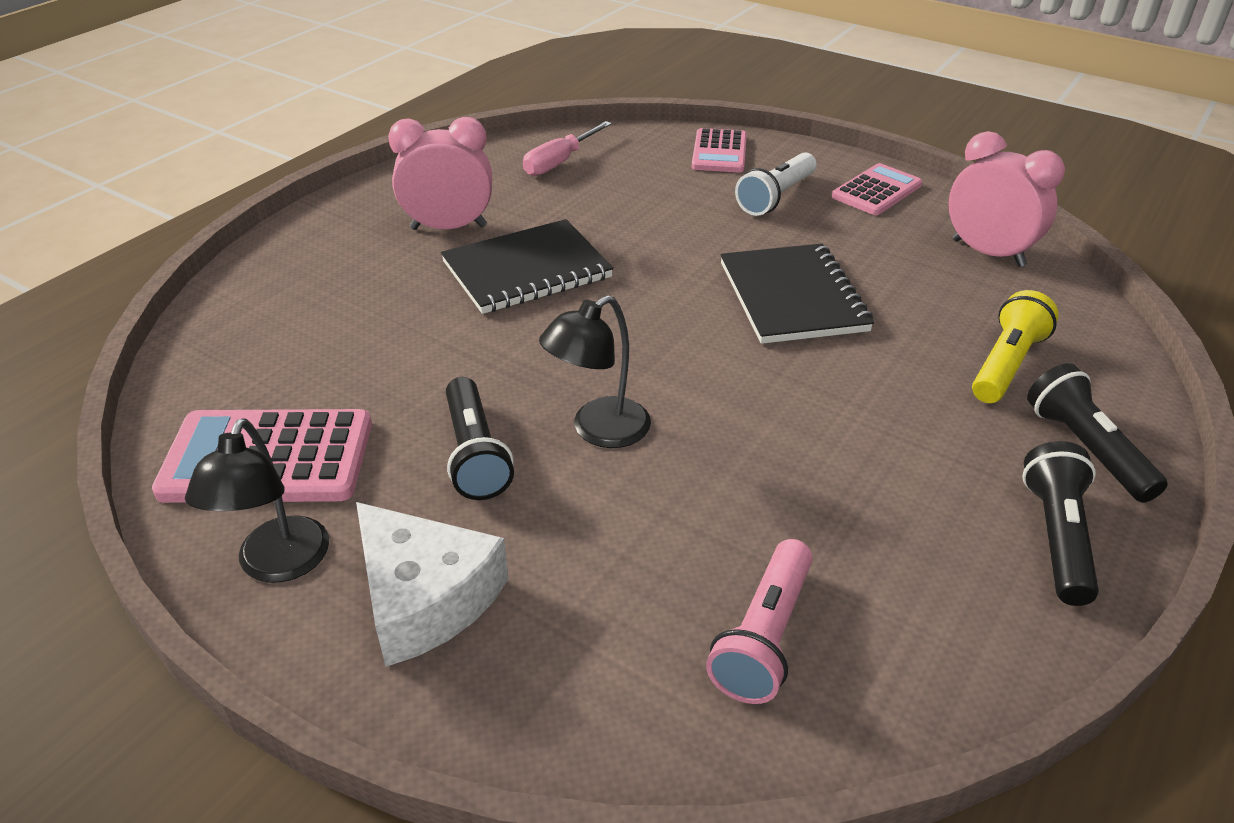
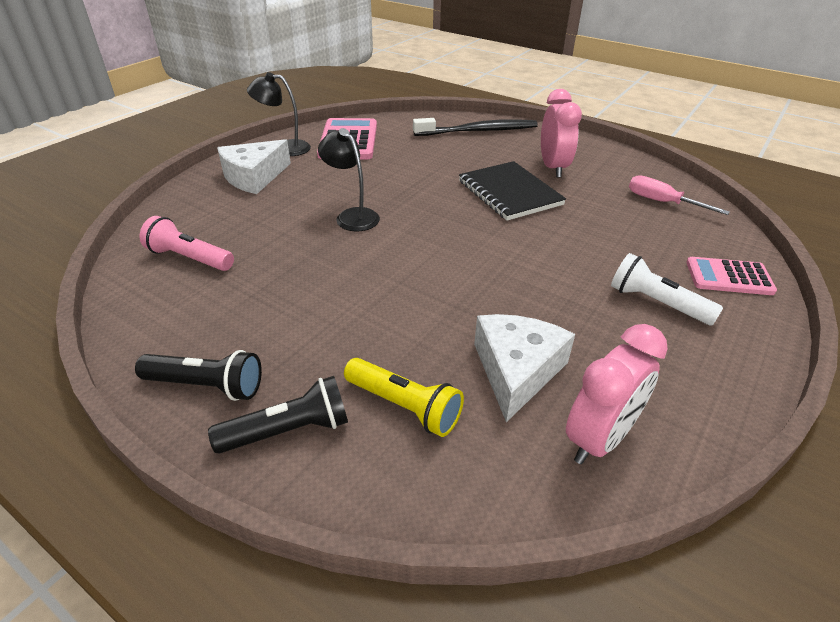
camera: 90 degrees right, 0 degrees up
black flashlight [446,377,514,500] -> none
black notebook [720,244,874,344] -> none
pink calculator [832,163,922,215] -> none
none -> black toothbrush [413,118,538,136]
none -> white cheese [474,314,575,422]

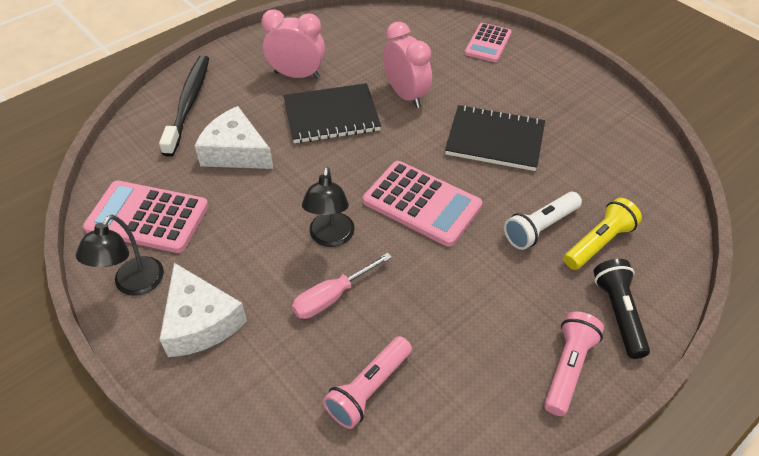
camera: 75 degrees left, 10 degrees up
black flashlight [135,350,262,401] -> pink flashlight [544,311,604,416]
black lamp [318,128,380,231] -> black lamp turned 60 degrees counterclockwise [302,167,355,247]
white cheese [474,314,575,422] -> white cheese moved to [195,106,274,169]
pink clock [566,324,668,464] -> pink clock moved to [383,22,432,108]
white flashlight [611,253,723,326] -> white flashlight moved to [504,192,582,250]
pink screwdriver [629,175,730,215] -> pink screwdriver moved to [292,253,392,319]
none -> pink calculator [363,161,482,247]
none -> black notebook [445,105,545,171]

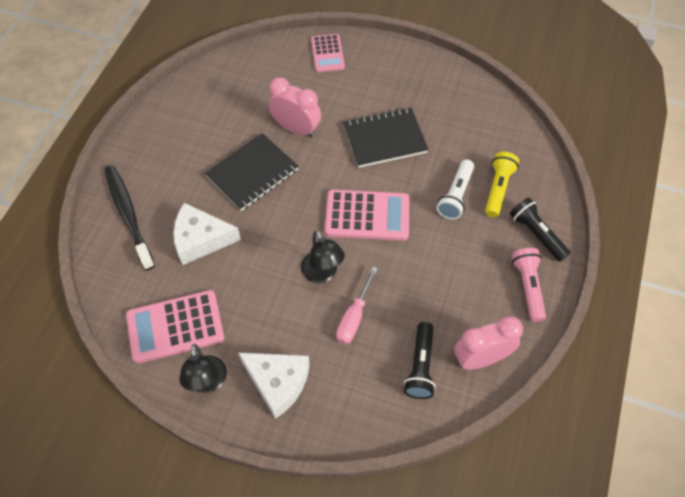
camera: 30 degrees left, 10 degrees up
pink clock [261,9,325,79] -> pink clock moved to [454,316,523,370]
pink flashlight [323,336,412,429] -> black flashlight [404,322,436,399]

